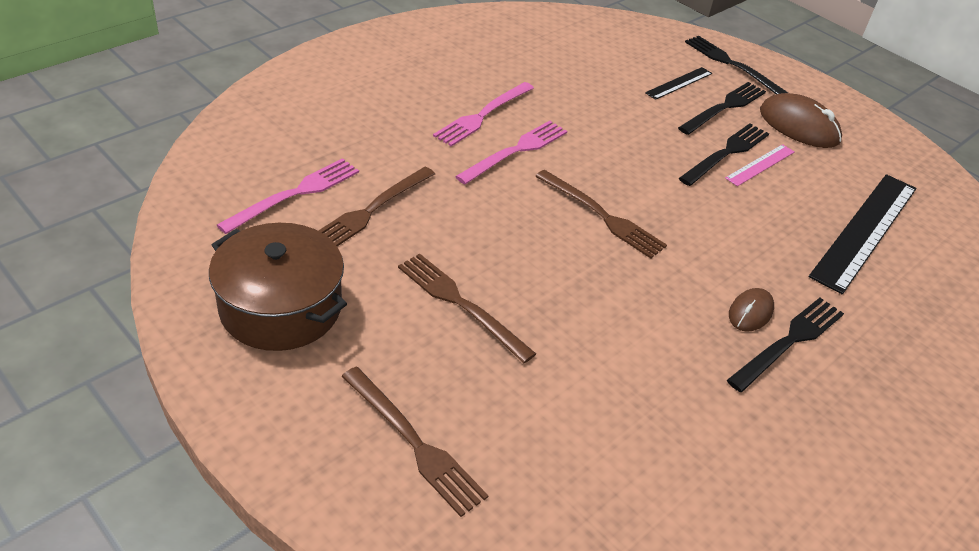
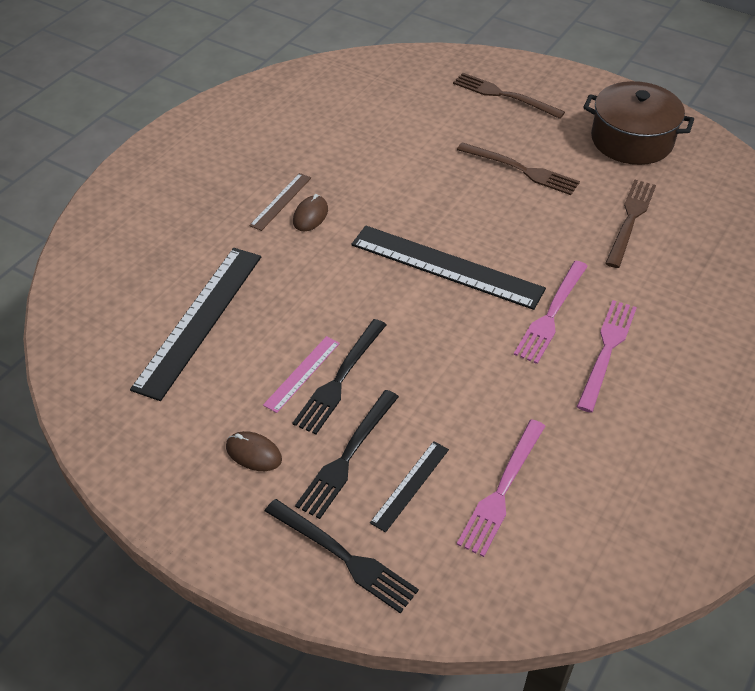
camera: 170 degrees right, 5 degrees up
pink fork [217,158,359,234] -> pink fork moved to [457,419,545,557]
brown fork [535,170,667,259] -> black ruler [351,226,546,310]
black fork [727,298,844,392] -> brown ruler [249,173,311,231]
brown mouse [760,93,842,148] -> brown mouse [226,431,282,471], size x0.57

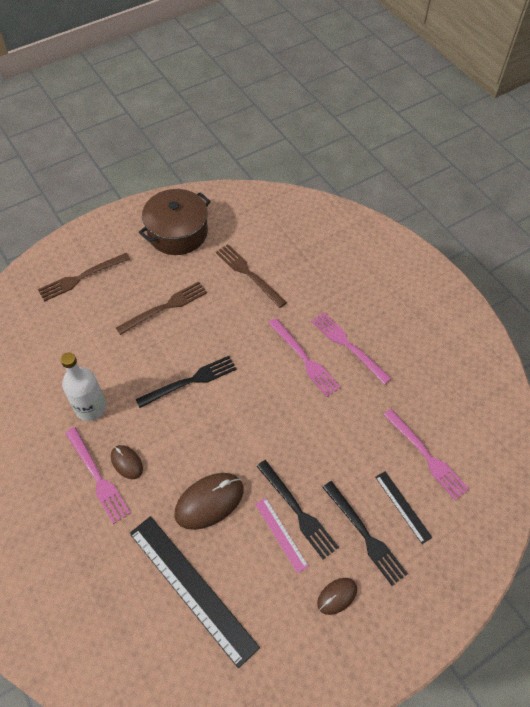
camera: 65 degrees left, 10 degrees up
brown ruler [249,173,311,231] -> pink fork [65,427,131,524]
black fork [265,499,419,614] -> black fork moved to [136,356,237,408]
black ruler [351,226,546,310] -> none
none -> white bottle [61,352,106,421]
none -> brown mouse [174,473,244,530]

